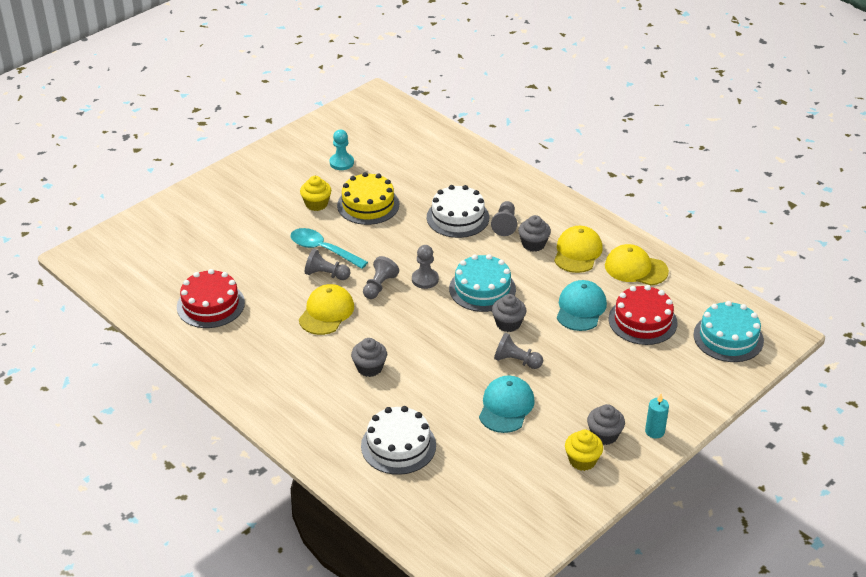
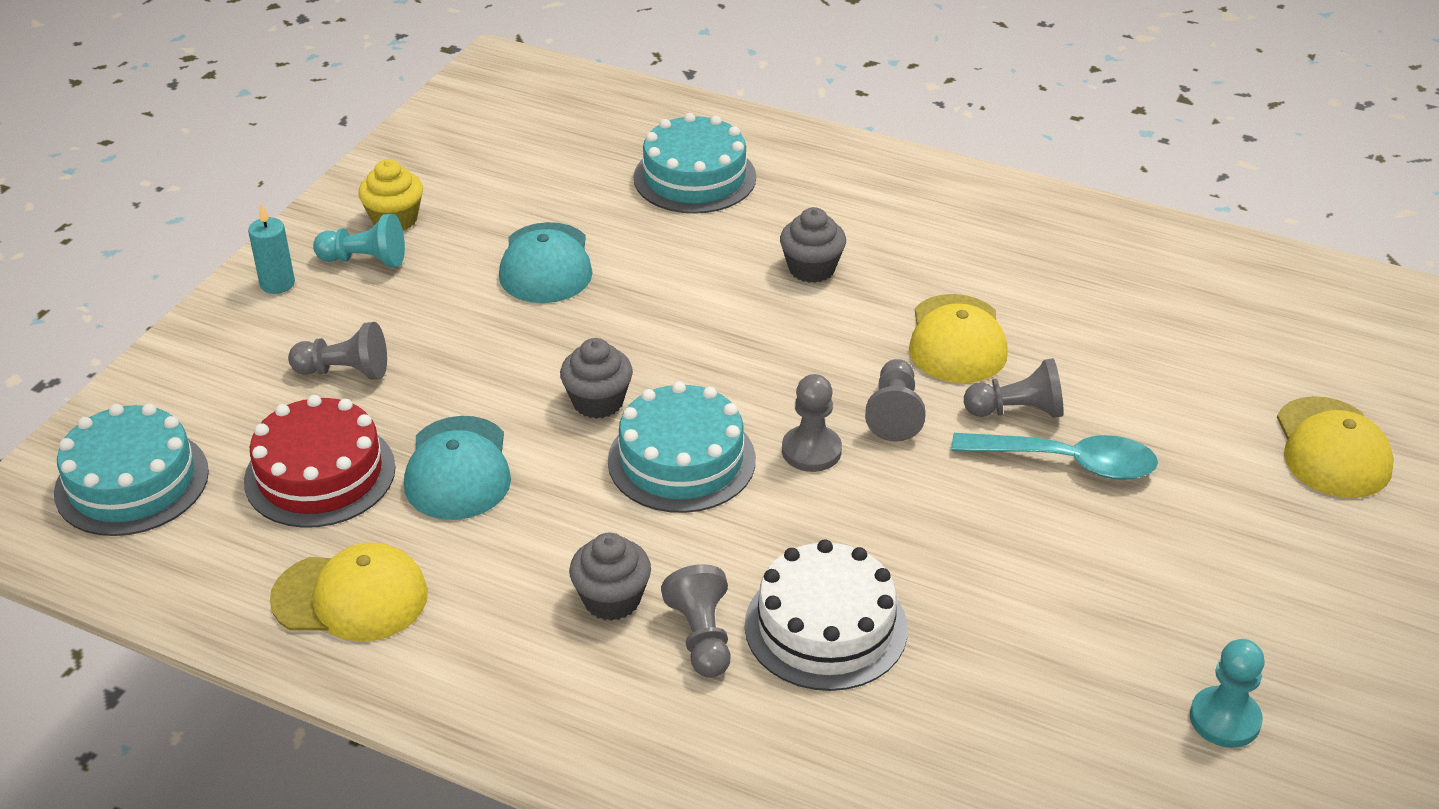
camera: 160 degrees right, 0 degrees up
red cake [177,269,245,328] -> none
yellow cupcake [300,176,331,211] -> none
yellow cake [337,172,399,225] -> none
white cake [361,406,436,475] -> turquoise cake [633,113,756,214]
grey pawn [494,333,543,369] -> grey pawn moved to [288,322,387,380]
yellow cap [554,226,603,273] -> yellow cap moved to [1277,396,1394,498]
grey cupcake [587,404,625,445] -> turquoise pawn [313,214,405,268]

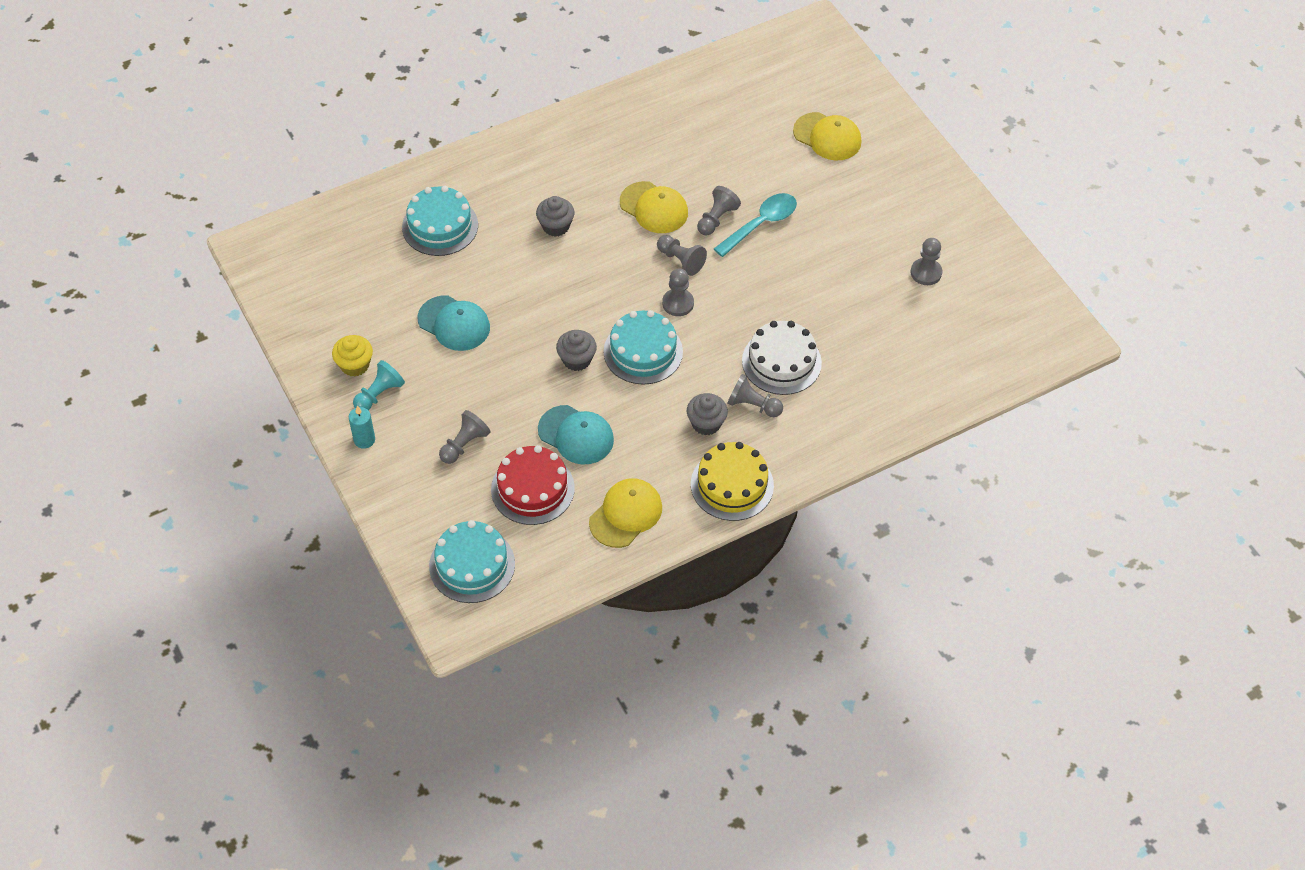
camera: 55 degrees left, 15 degrees up
turquoise pawn [1190,639,1265,748] -> grey pawn [911,238,942,285]
none -> yellow cake [691,442,774,521]

